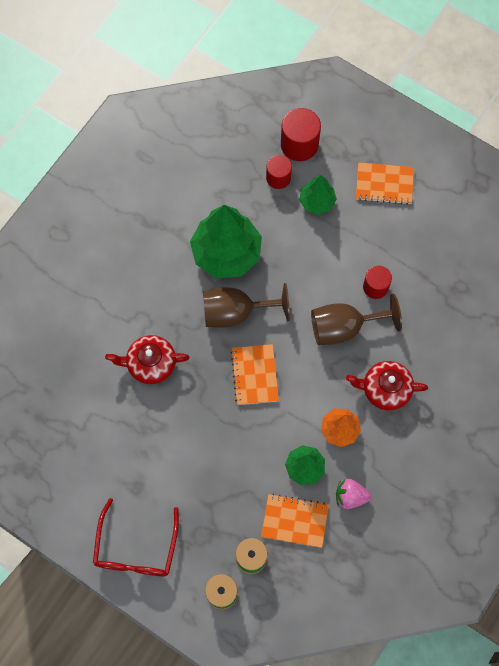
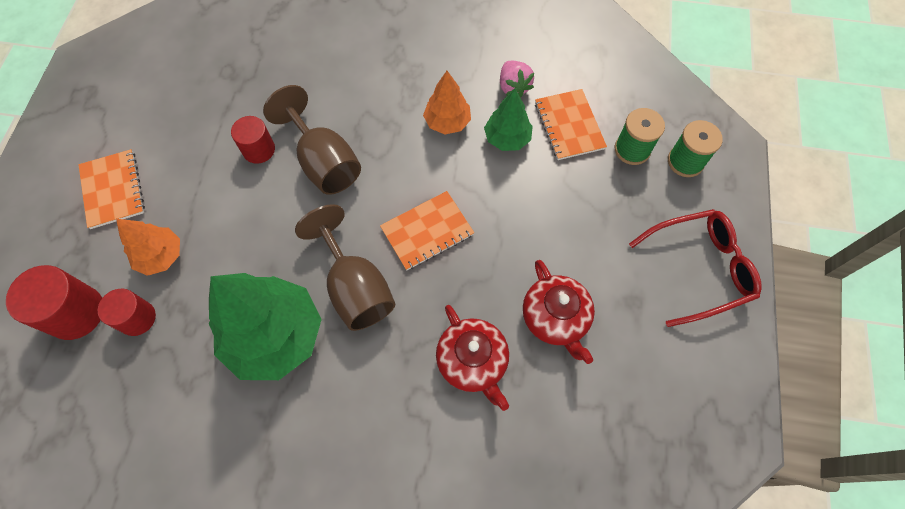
camera: 115 degrees left, 5 degrees down
green tree [299,175,337,215] -> orange tree [116,219,180,276]
red teapot [346,361,428,410] -> red teapot moved to [523,260,595,364]

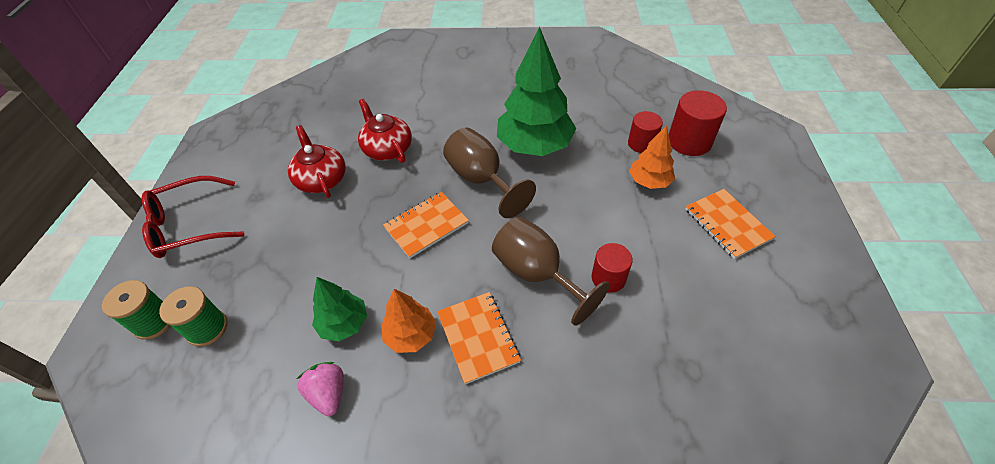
camera: 175 degrees right, 15 degrees down
orange notebook [535,89,607,160] -> orange notebook moved to [437,292,521,384]

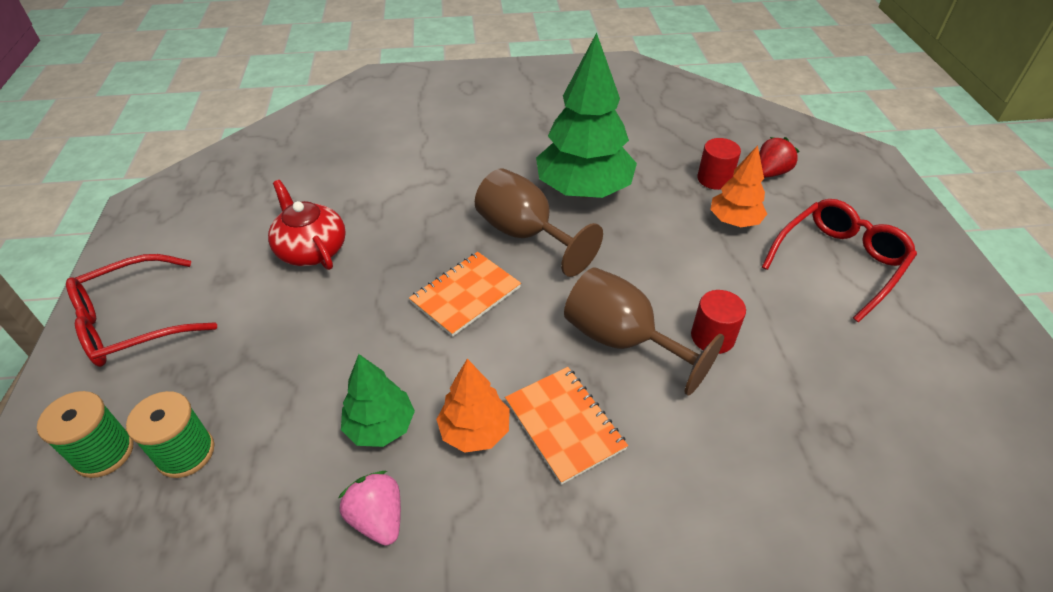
camera: 10 degrees left, 5 degrees down
red teapot [358,99,412,163] -> none
red cylinder [669,90,727,156] -> red strawberry [759,137,799,178]
orange notebook [685,189,776,259] -> red glasses [762,199,917,322]

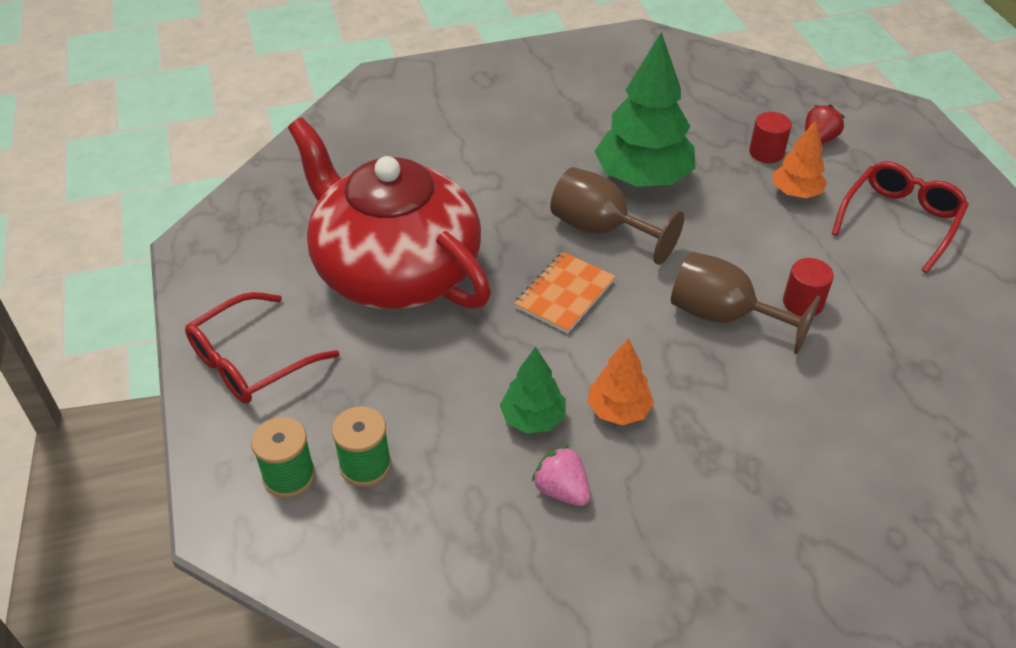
camera: 10 degrees left, 0 degrees up
red teapot [268,180,346,270] -> red teapot [288,117,491,309], size x2.26
orange notebook [505,367,628,485] -> none

